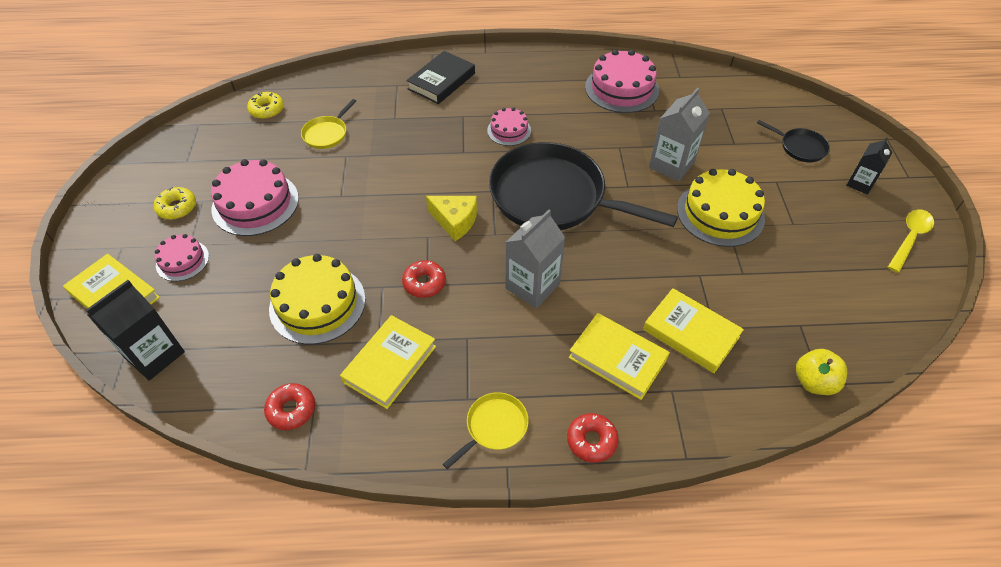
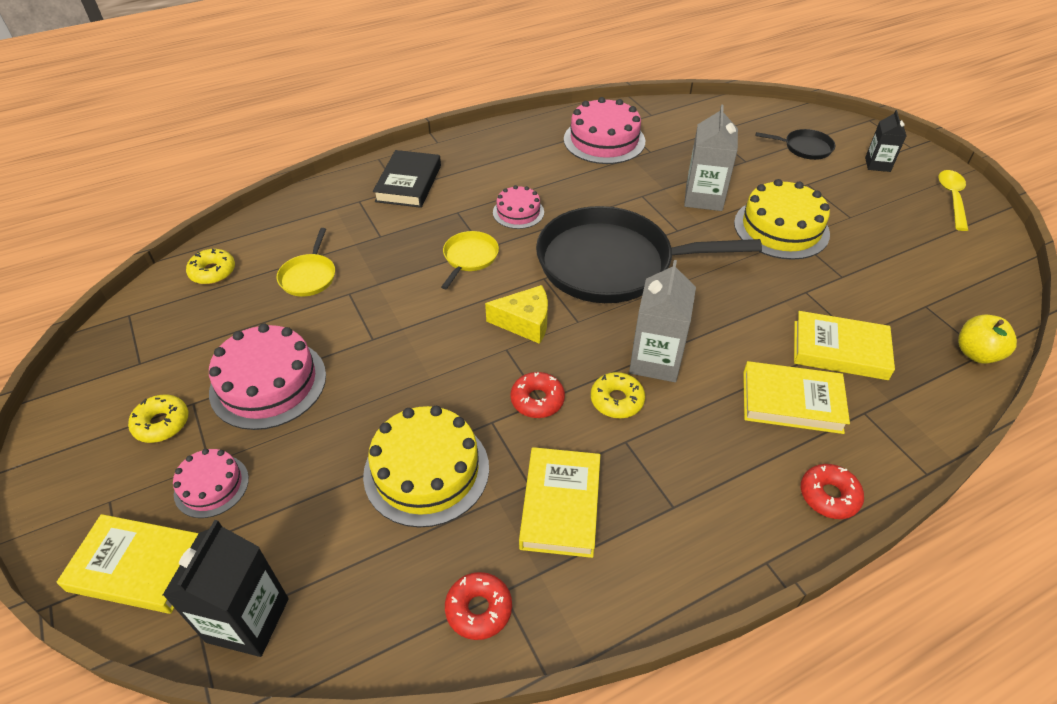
camera: 25 degrees left, 5 degrees down
yellow pan [443,392,529,469] -> yellow pan moved to [441,231,499,289]
none -> yellow donut [591,372,645,418]

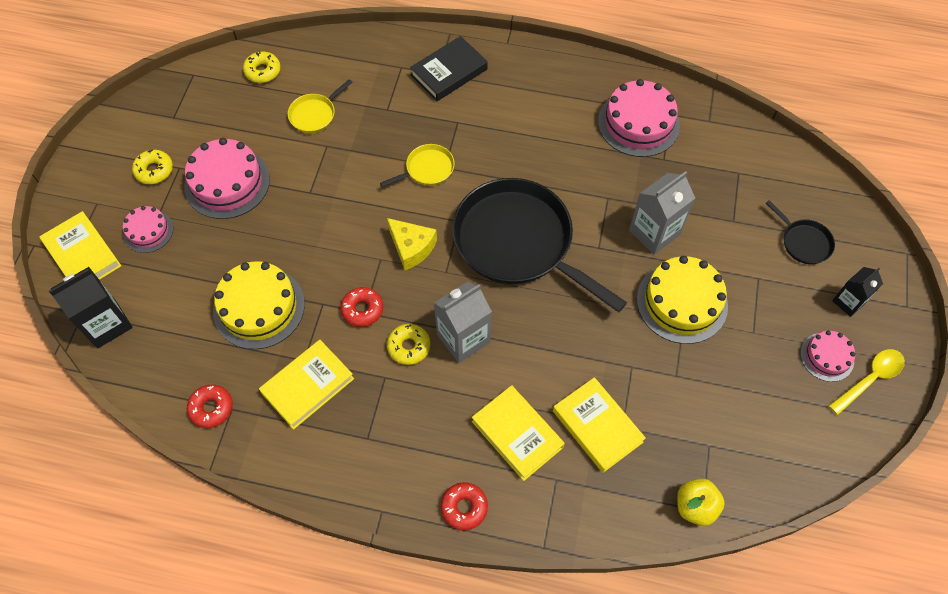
camera: 40 degrees right, 15 degrees up
pink cake [493,185,544,229] -> pink cake moved to [800,331,855,382]

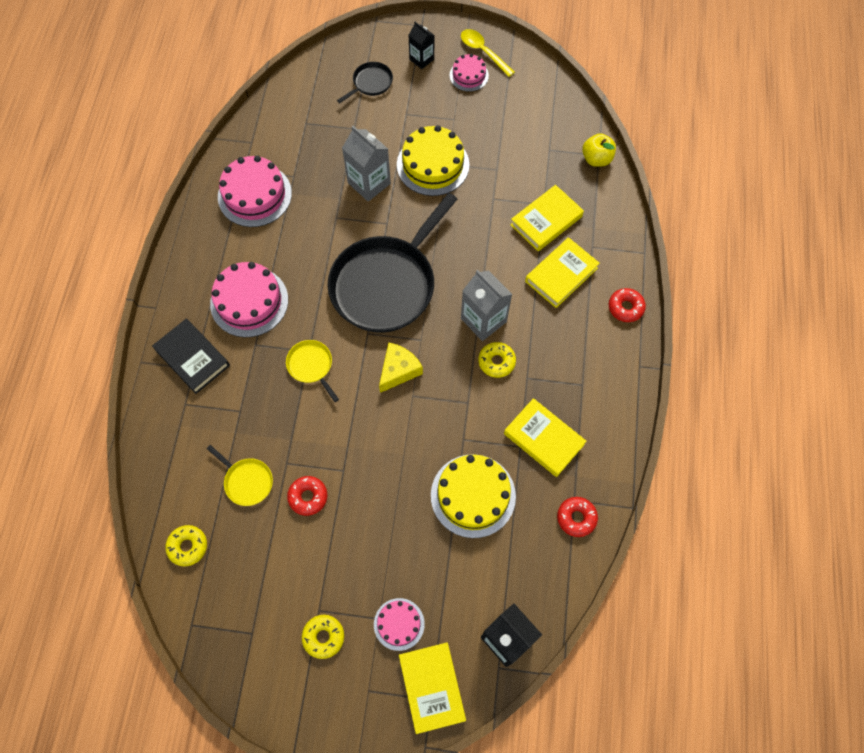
camera: 95 degrees left, 5 degrees up
yellow book [39,211,121,280] -> yellow book turned 60 degrees counterclockwise [399,643,466,734]
pink cake [184,138,270,219] -> pink cake moved to [210,262,288,337]
red donut [340,287,383,327] -> red donut moved to [287,476,327,516]

